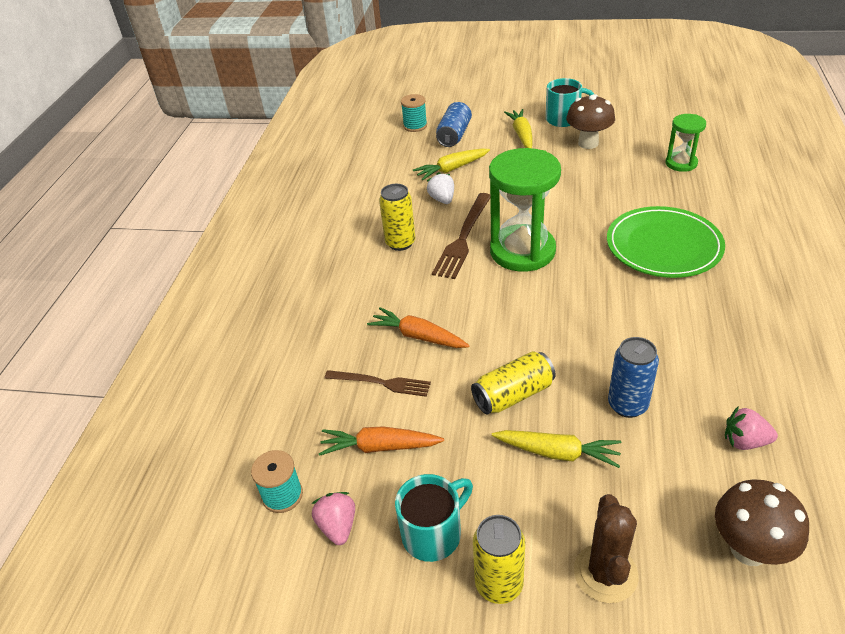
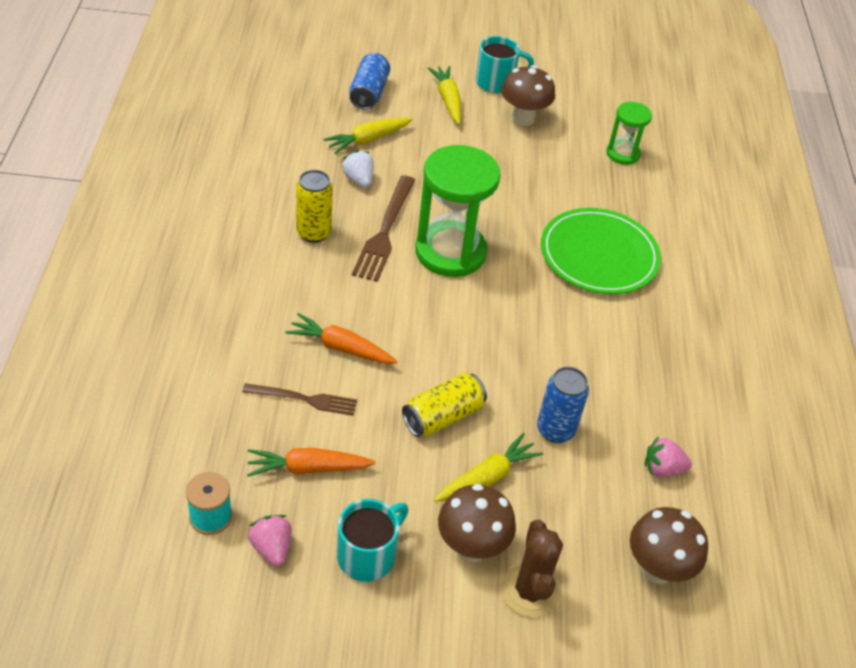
camera: 15 degrees left, 5 degrees up
turquoise spool [401,94,427,132] -> none
yellow can [473,515,525,604] -> none
yellow carrot [492,430,621,468] -> yellow carrot turned 45 degrees counterclockwise [434,433,543,502]
none -> brown mushroom [438,484,516,562]

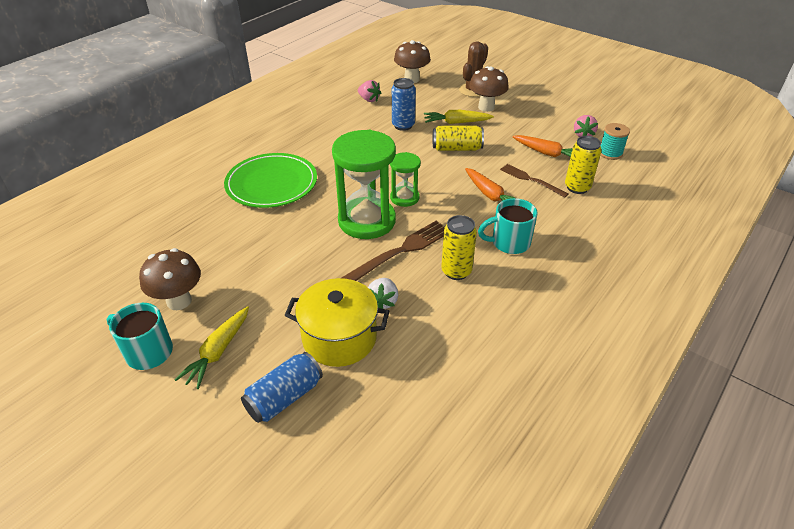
camera: 140 degrees left, 5 degrees down
yellow carrot [323,118,413,154] -> yellow pot [284,278,390,367]
turquoise mug [337,499,409,582] -> turquoise mug moved to [478,198,537,254]
green hourglass [606,102,652,165] -> green hourglass moved to [390,152,421,207]
none -> yellow can [565,136,602,194]

